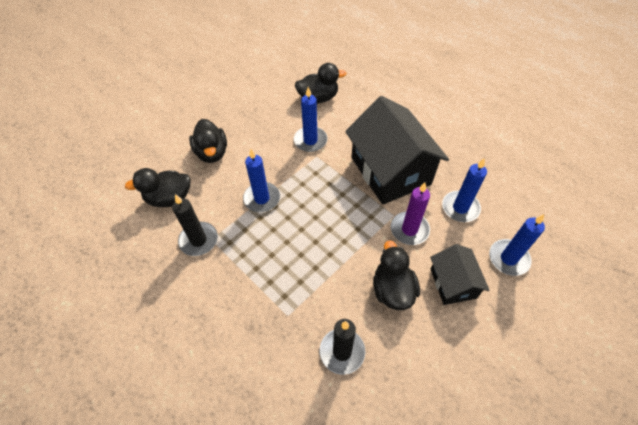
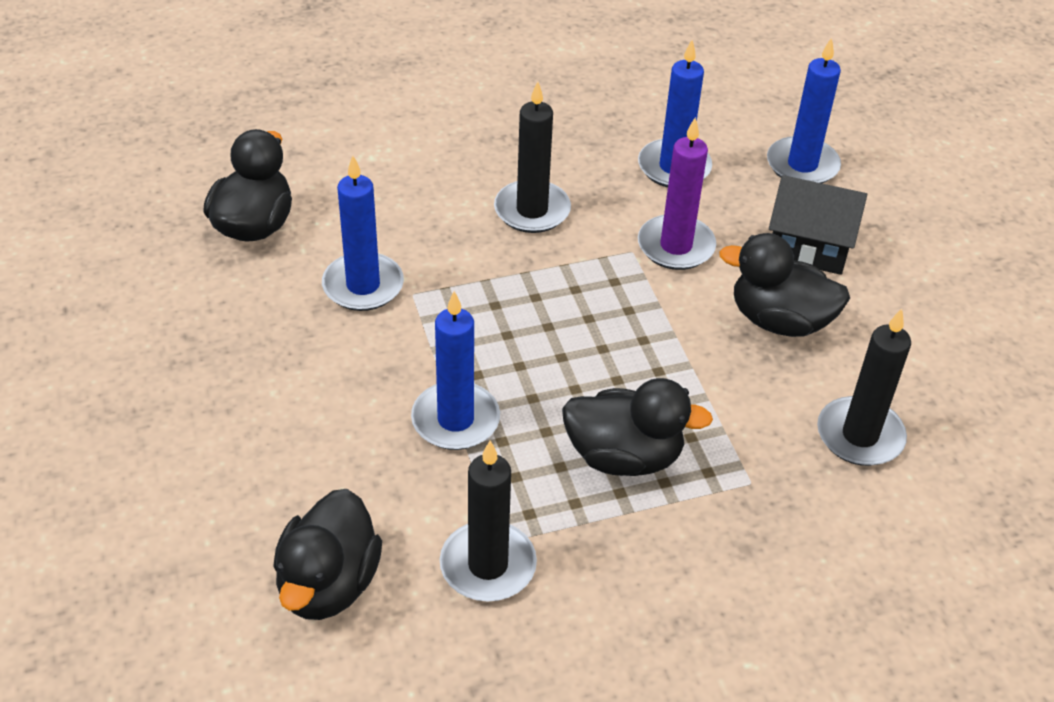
camera: 65 degrees left, 10 degrees down
black duck [189,119,227,163] -> black duck moved to [562,378,713,476]
black house [345,96,449,205] -> black candle [494,81,571,233]

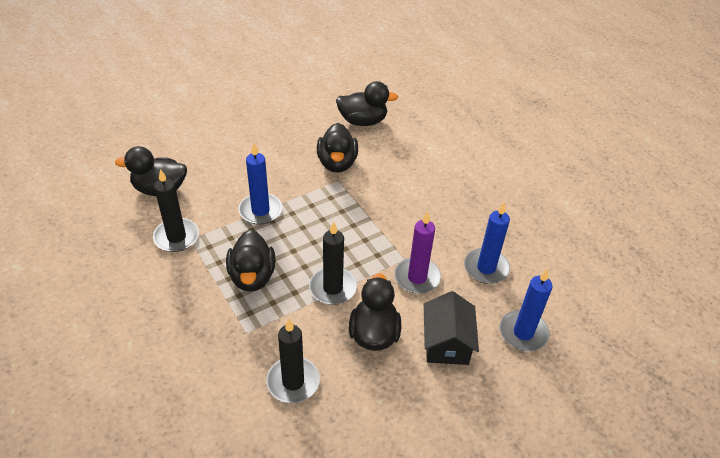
camera: 75 degrees right, 0 degrees up
blue candle [322,156,404,311] -> black duck [317,123,358,173]
black candle [494,81,571,233] -> black candle moved to [309,222,357,305]

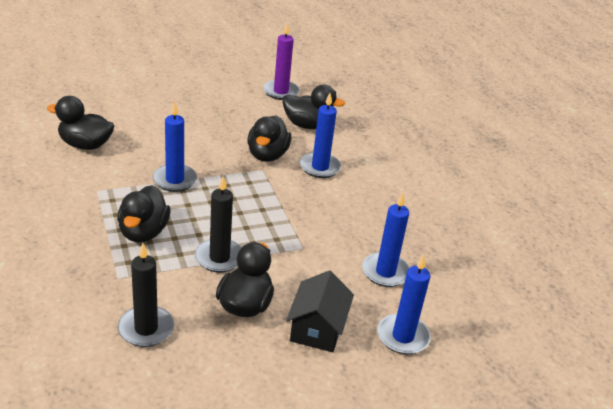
camera: 10 degrees right, 10 degrees down
black candle [153,169,199,252] -> none
purple candle [394,211,441,294] -> purple candle moved to [263,23,300,100]
none -> blue candle [300,93,341,178]

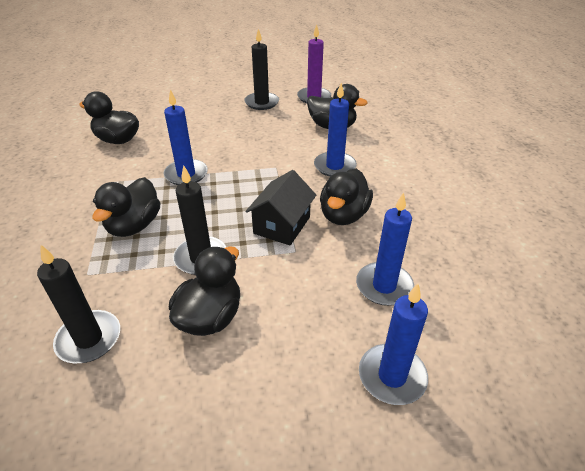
camera: 15 degrees right, 5 degrees up
black duck [248,116,291,162] -> black duck moved to [320,169,373,225]
black house [286,270,354,352] -> black house moved to [245,170,316,245]
none -> black candle [244,29,279,110]

